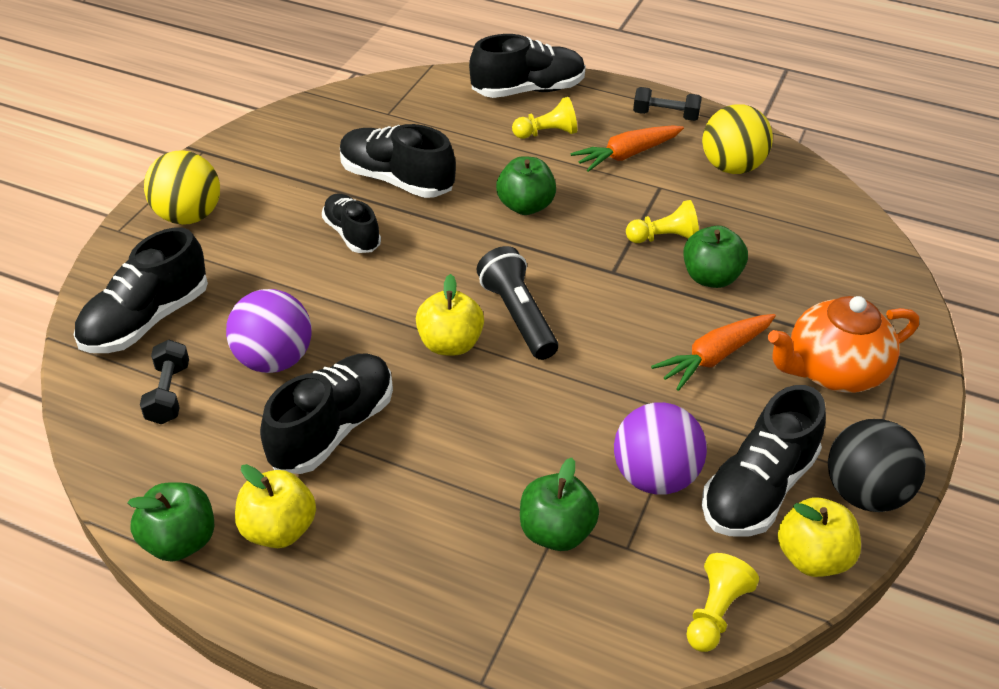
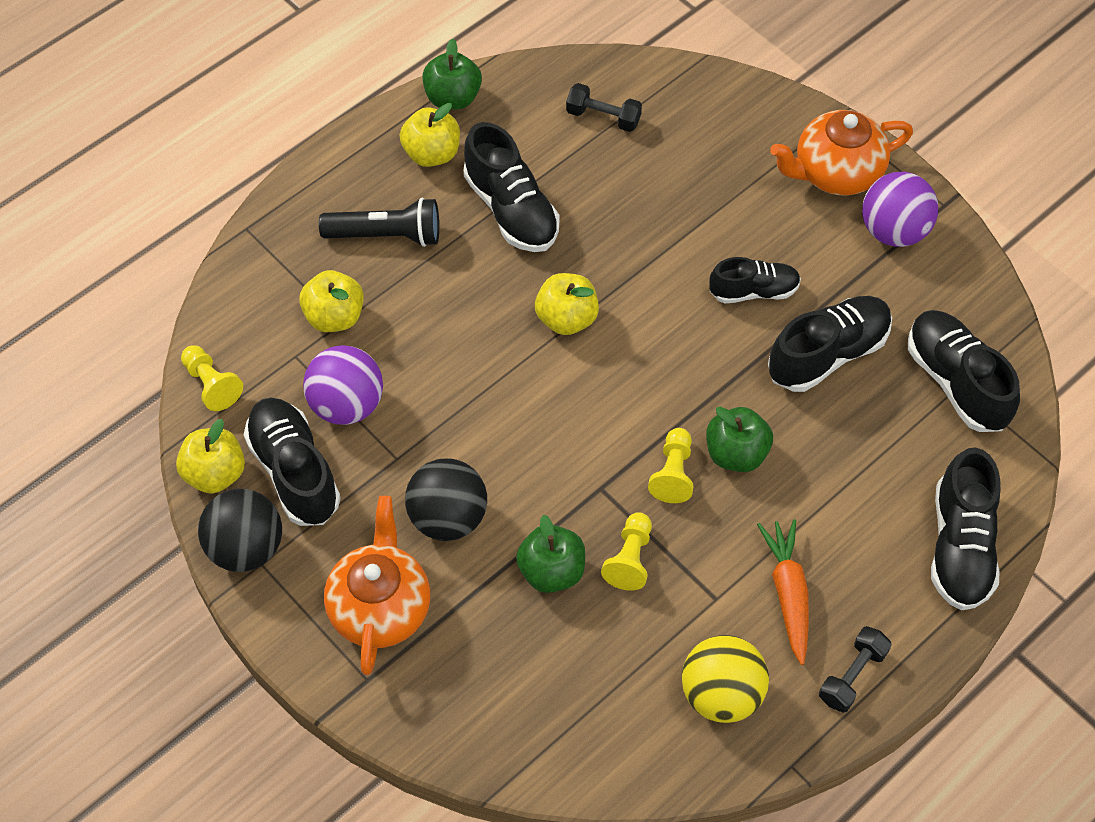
camera: 115 degrees right, 15 degrees up
black shoe [73,227,208,353] -> black shoe moved to [908,310,1020,432]
yellow ball [144,150,220,225] -> orange teapot [770,110,913,195]
purple ball [226,289,312,373] -> purple ball moved to [862,172,938,247]
black flashlight [477,246,558,360] -> black flashlight moved to [319,198,439,247]
yellow pawn [512,97,577,139] -> yellow pawn moved to [648,428,694,503]
green apple [520,458,599,551] -> yellow apple [299,270,364,332]
orange carrot [651,314,776,391] -> black ball [405,458,487,541]

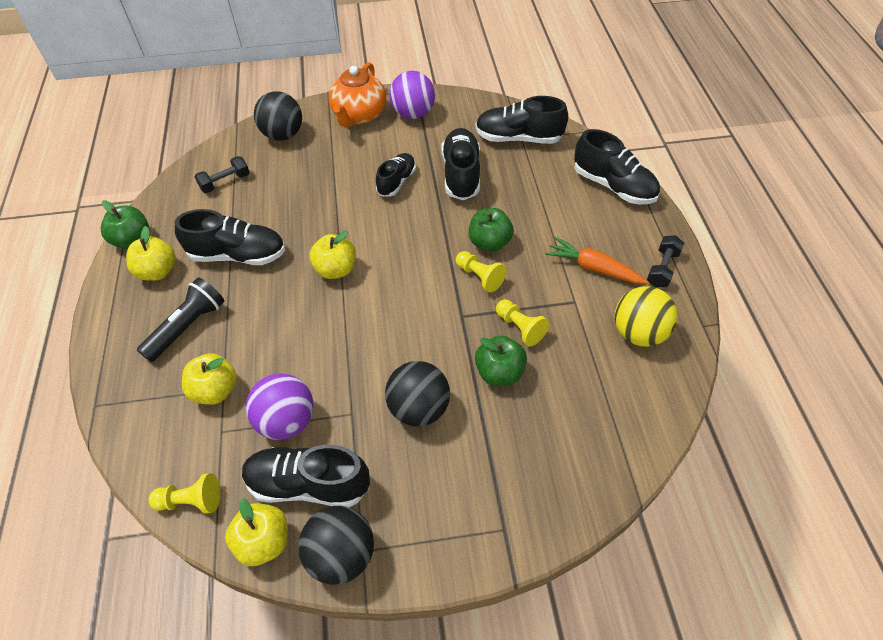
camera: 55 degrees left, 5 degrees down
orange teapot [324,496,430,675] -> none
black dumbbell [819,626,892,713] -> black dumbbell turned 45 degrees clockwise [647,235,684,287]
none -> black ball [254,91,302,141]

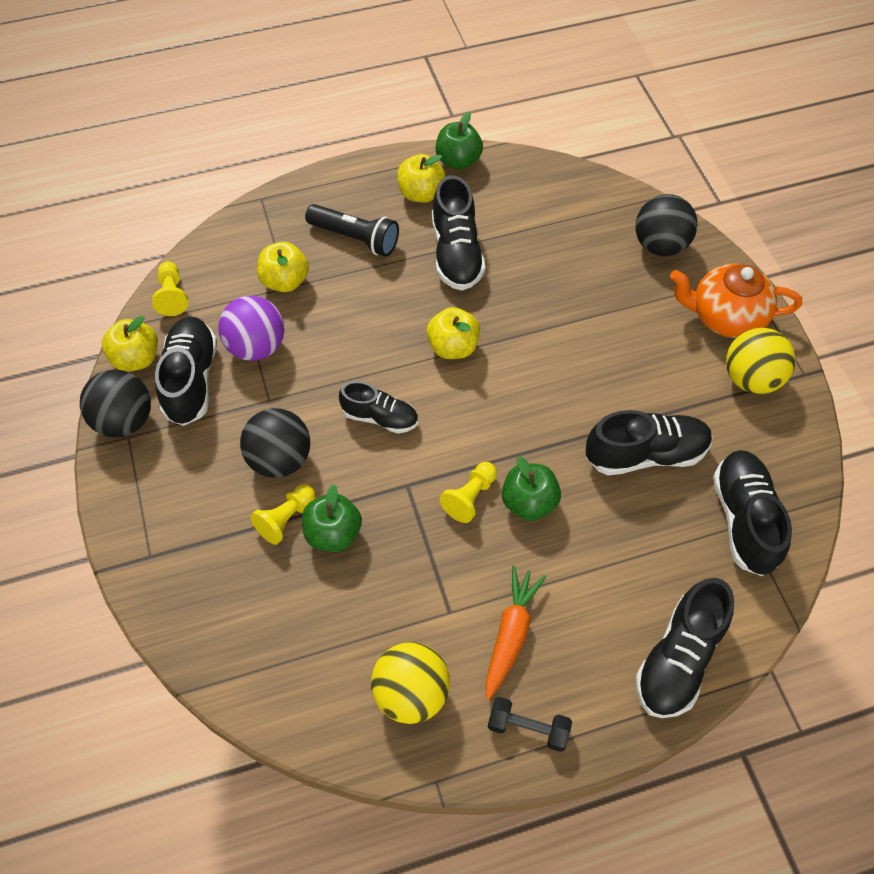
camera: 80 degrees right, 5 degrees up
black dumbbell [194,156,250,193] -> none
black shoe [376,153,416,197] -> black shoe moved to [339,381,418,433]
purple ball [389,71,435,119] -> yellow ball [726,328,796,394]
yellow pawn [496,299,549,347] -> yellow pawn moved to [250,484,315,545]

